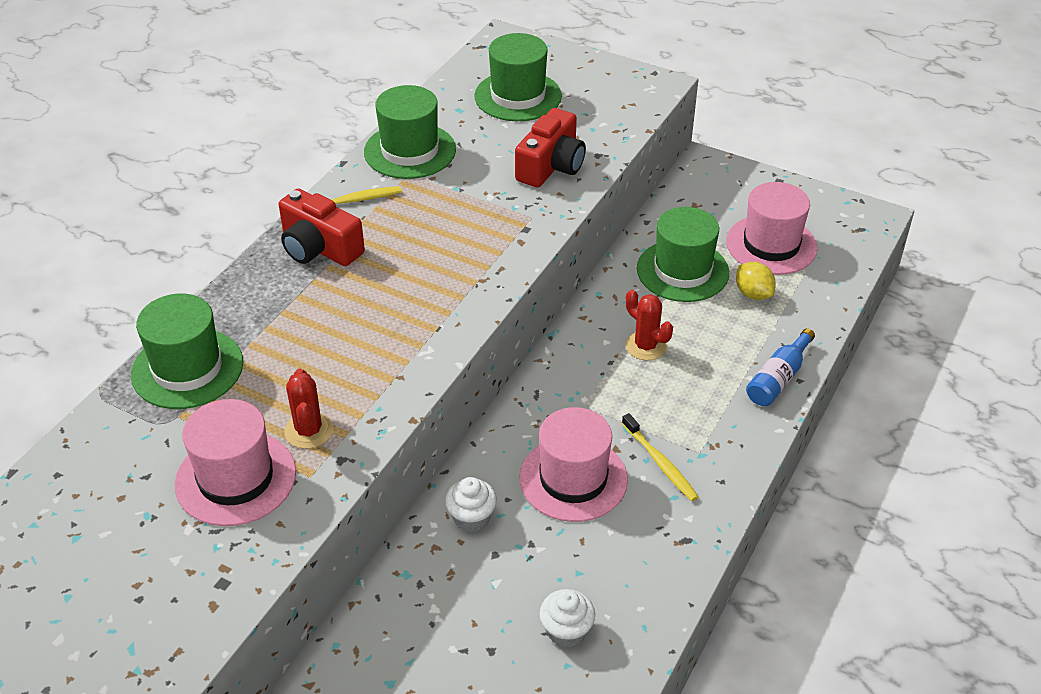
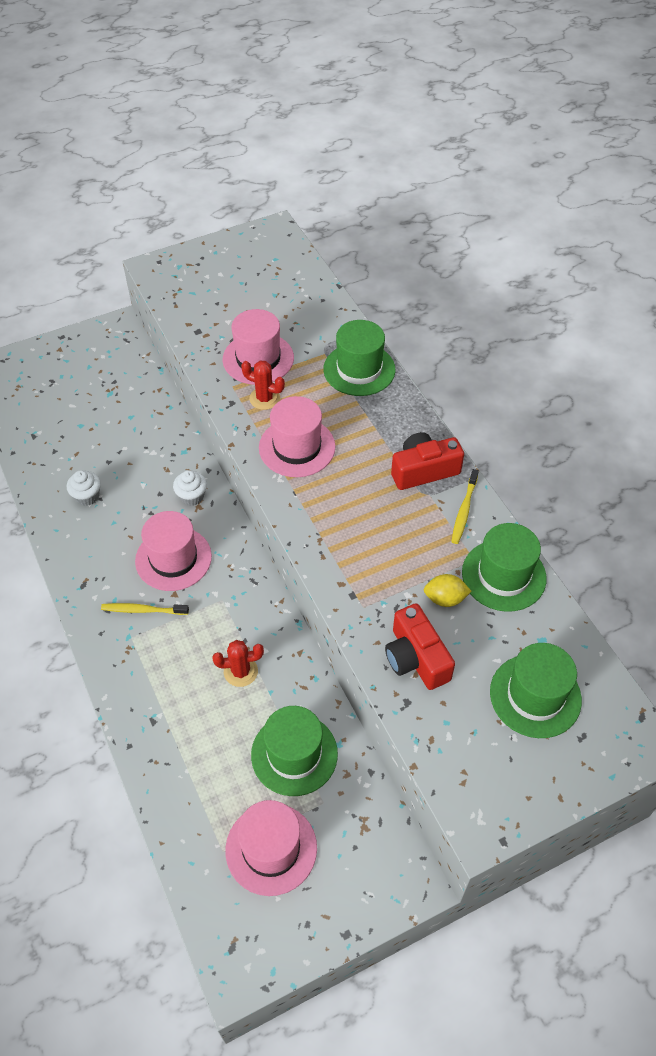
camera: 125 degrees right, 10 degrees up
yellow lemon [736,262,776,300] -> yellow lemon moved to [424,574,472,607]
blue bottle [746,328,815,406] -> none
none -> pink hat [259,396,335,477]

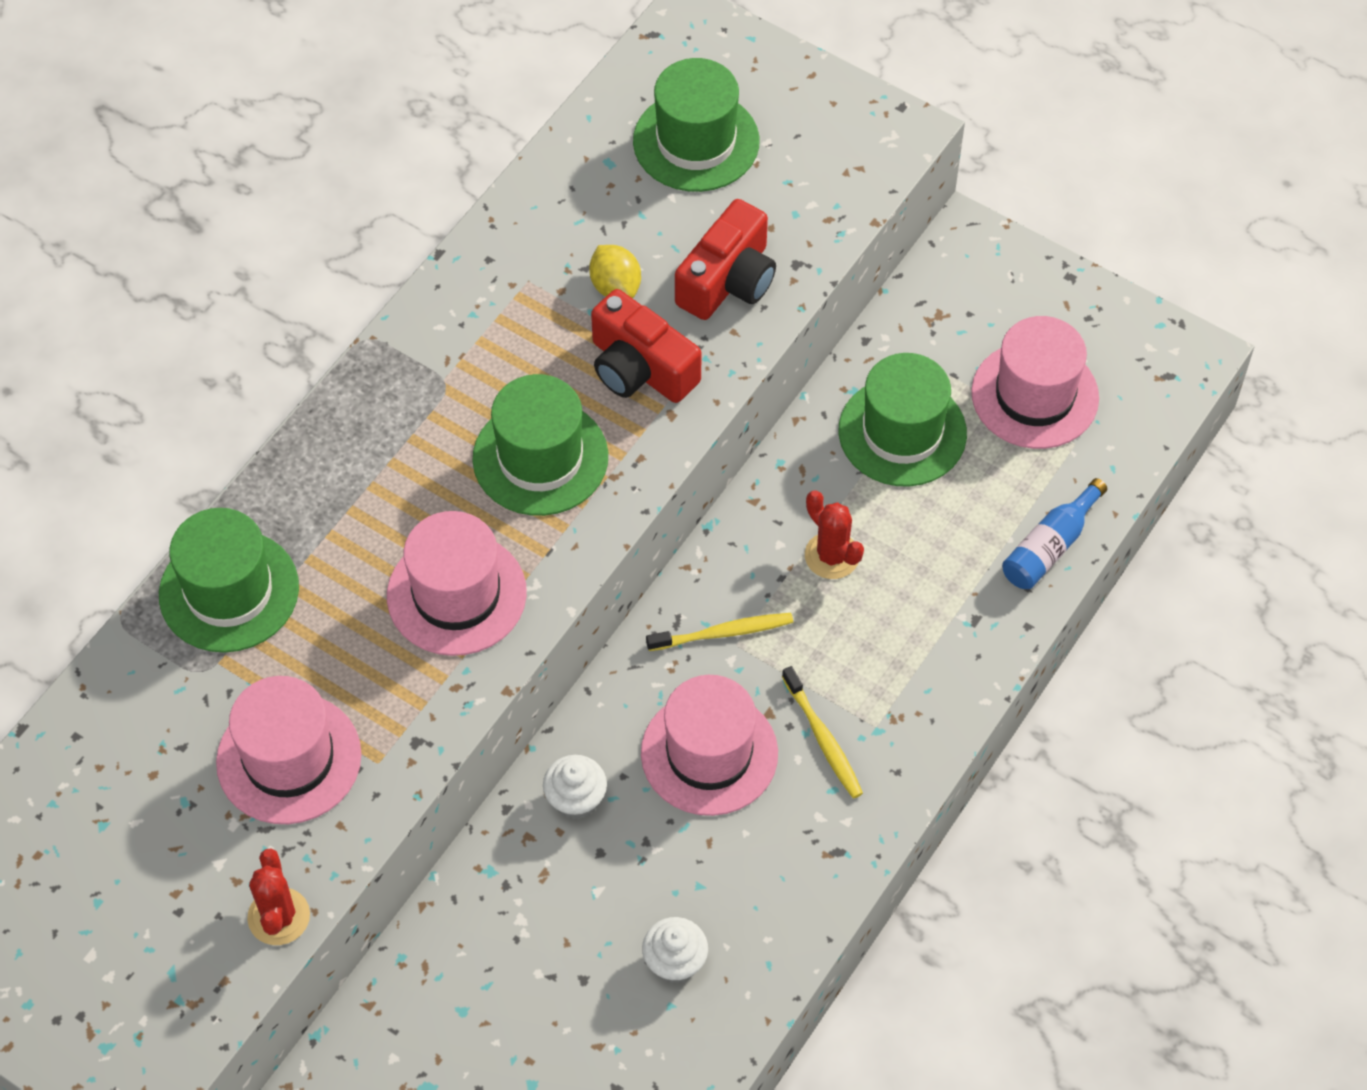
camera: 120 degrees left, 5 degrees up
red cactus [241,361,285,410] -> red cactus moved to [247,848,310,945]
red camera [391,432,464,490] -> red camera moved to [591,289,701,403]
yellow toothbrush [451,469,479,544] -> yellow toothbrush moved to [646,613,793,651]
green hat [462,523,547,612] -> green hat moved to [472,374,608,516]
none -> blue bottle [1002,478,1107,589]

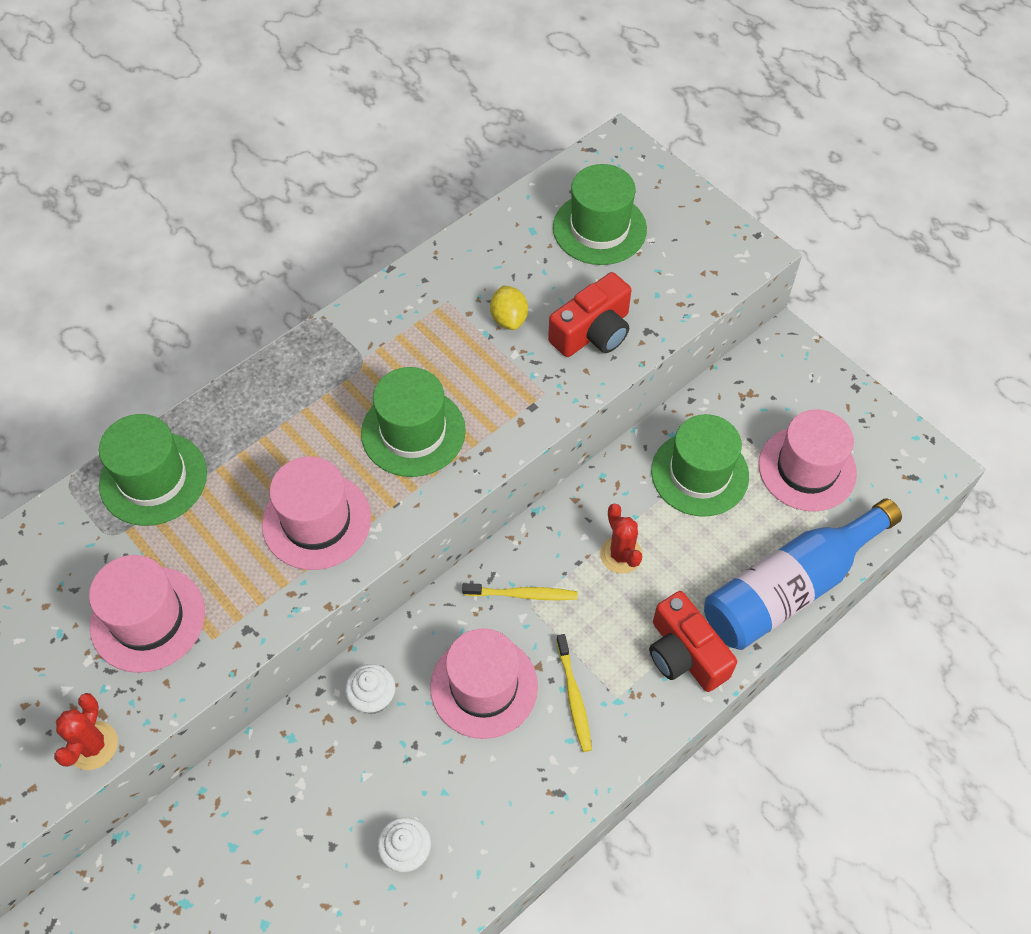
camera: 15 degrees right, 0 degrees up
red camera [591,289,701,403] -> red camera moved to [649,591,737,692]
blue bottle [1002,478,1107,589] -> blue bottle [704,499,902,650], size x2.02

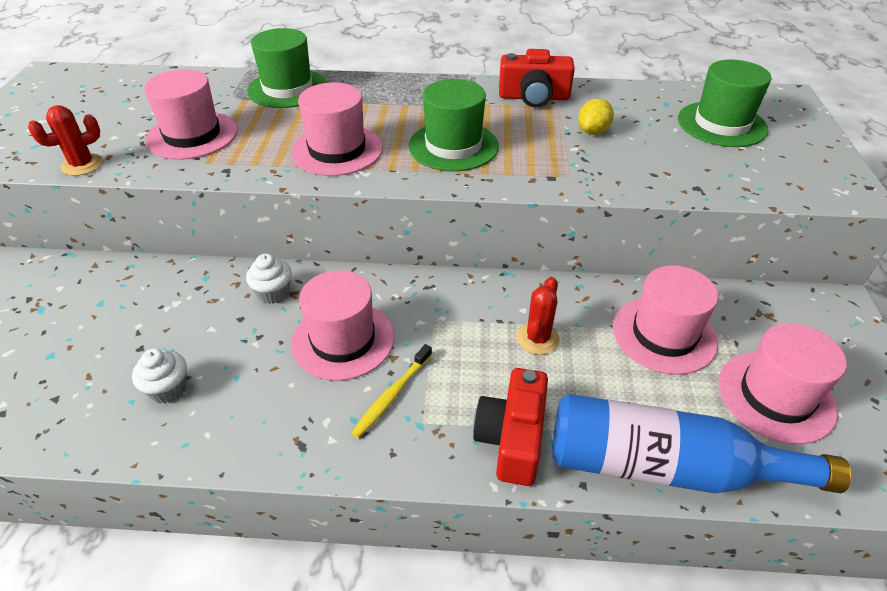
camera: 45 degrees right, 15 degrees down
yellow toothbrush [462,583,578,600] -> none
red camera [548,272,631,357] -> red camera moved to [499,49,575,107]
green hat [651,414,749,517] -> pink hat [613,265,718,375]

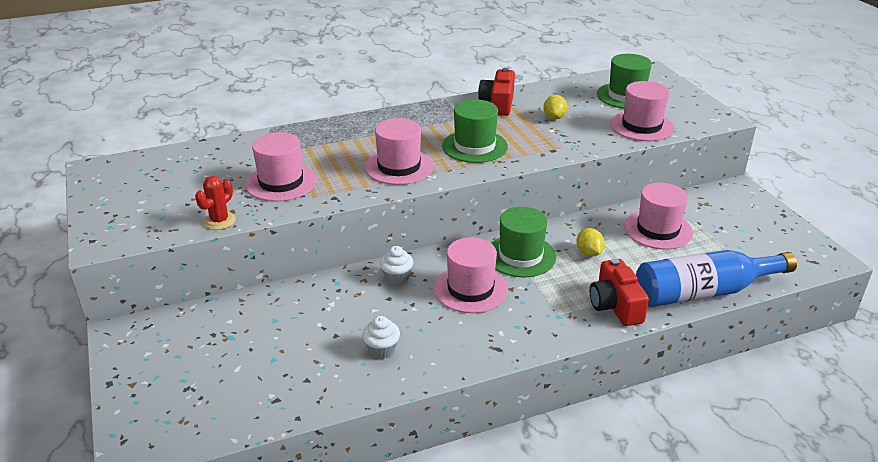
camera: 25 degrees left, 10 degrees down
green hat [247,28,327,108] -> green hat moved to [491,207,556,278]
yellow toothbrush [351,344,432,438] -> none
red camera [499,49,575,107] -> red camera turned 120 degrees clockwise [478,68,515,116]
red cactus [517,277,560,355] -> yellow lemon [576,228,605,256]
pink hat [718,323,847,444] -> pink hat moved to [610,81,674,141]

